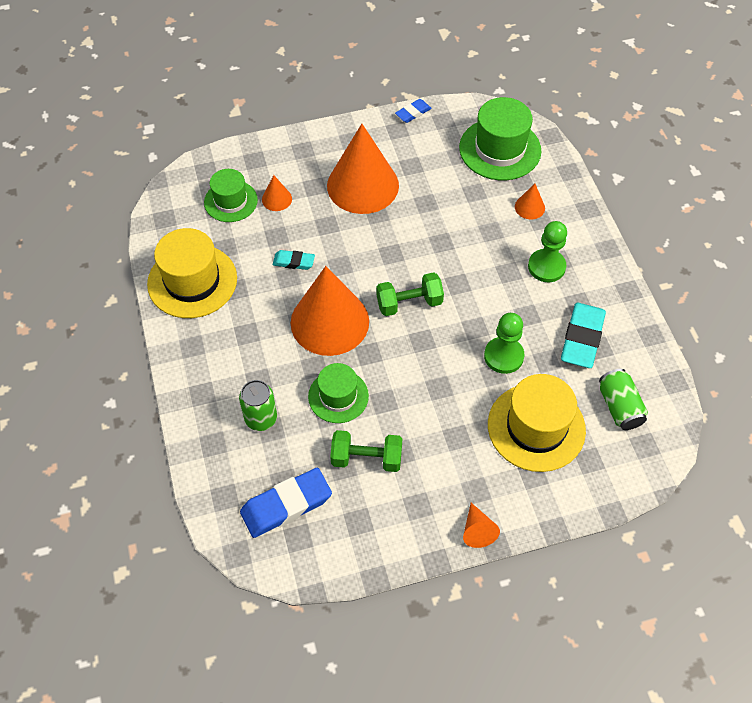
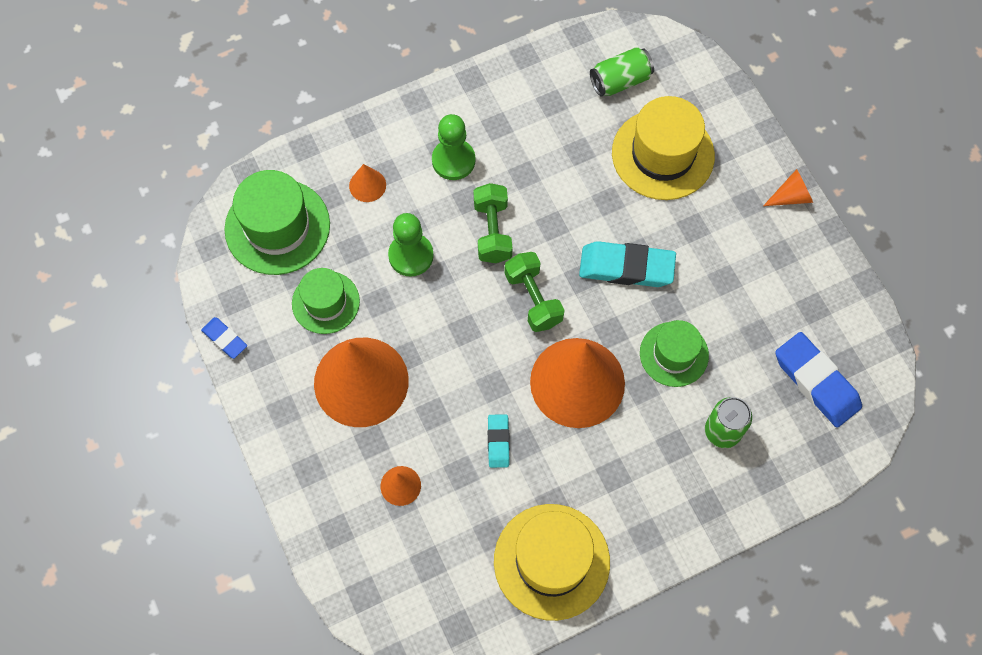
camera: 100 degrees left, 10 degrees up
green hat [204,169,258,222] -> green hat moved to [292,268,360,334]
green dumbbell [330,430,402,472] -> green dumbbell moved to [474,183,512,263]
green pawn [484,313,524,374] -> green pawn moved to [388,213,434,277]
turquoise eraser [561,303,606,368] -> turquoise eraser moved to [579,241,676,287]

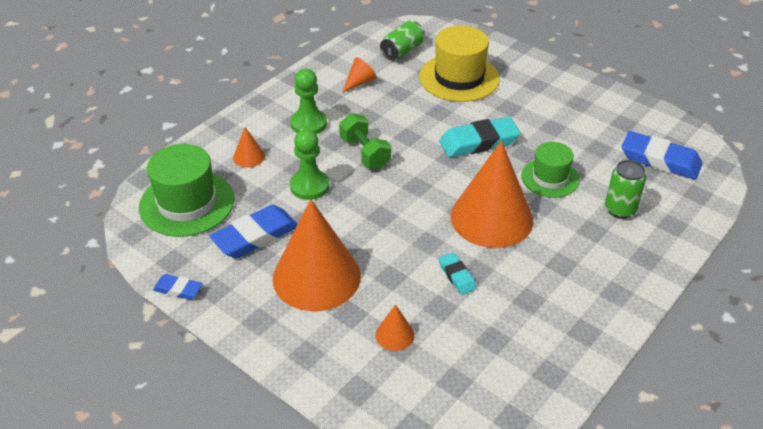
camera: 25 degrees left, 25 degrees down
green hat [292,268,360,334] -> blue eraser [210,205,298,258]
yellow hat [494,504,610,621] -> none
green dumbbell [504,252,565,332] -> none
orange cone [763,169,813,206] -> orange cone moved to [342,57,376,93]

